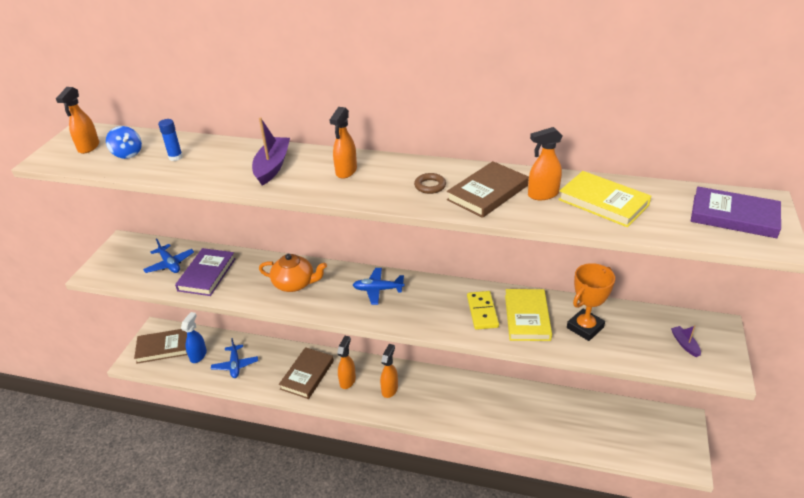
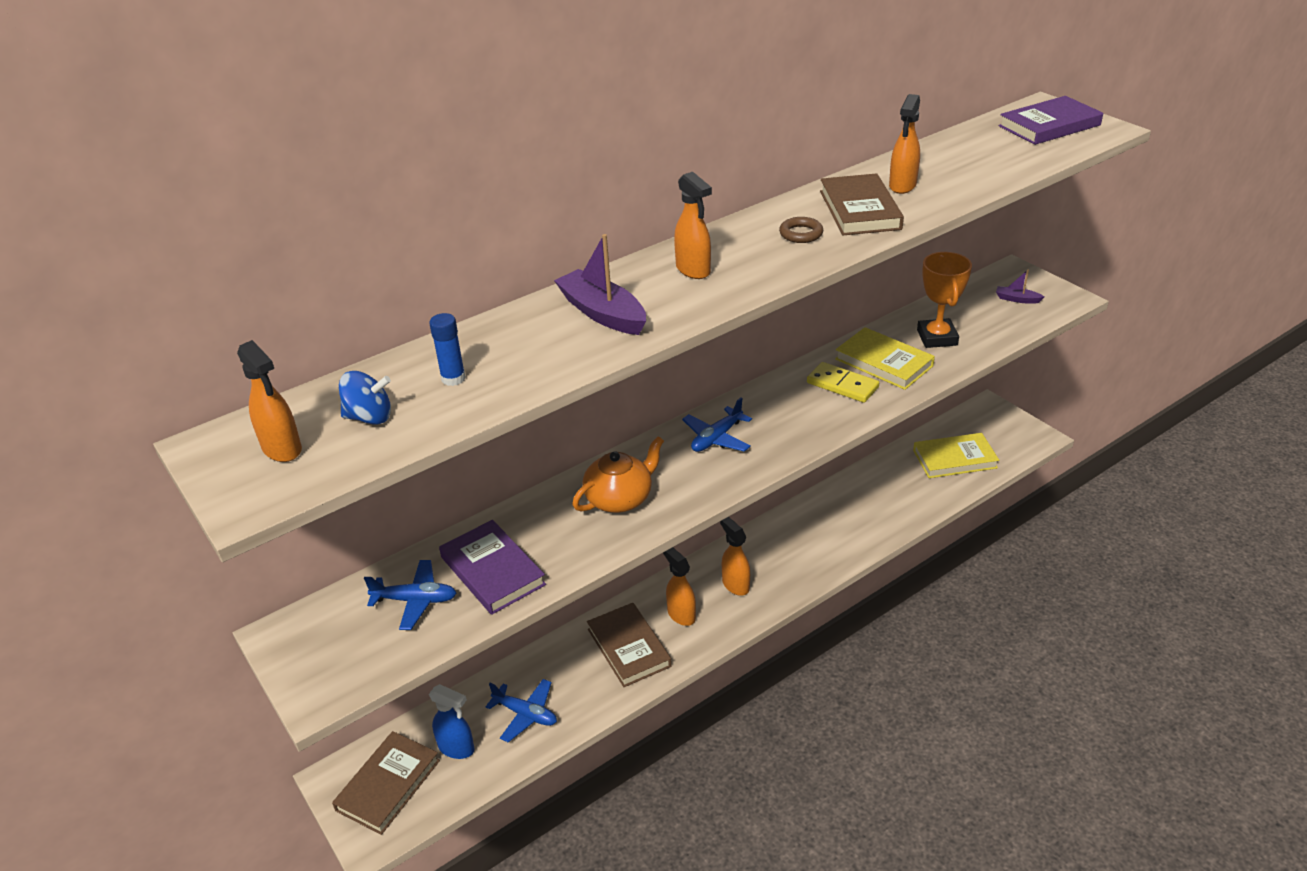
camera: 50 degrees left, 0 degrees up
blue spray bottle [181,312,207,363] -> blue spray bottle turned 150 degrees clockwise [429,684,474,759]
yellow book [558,171,651,227] -> yellow book moved to [913,433,999,478]

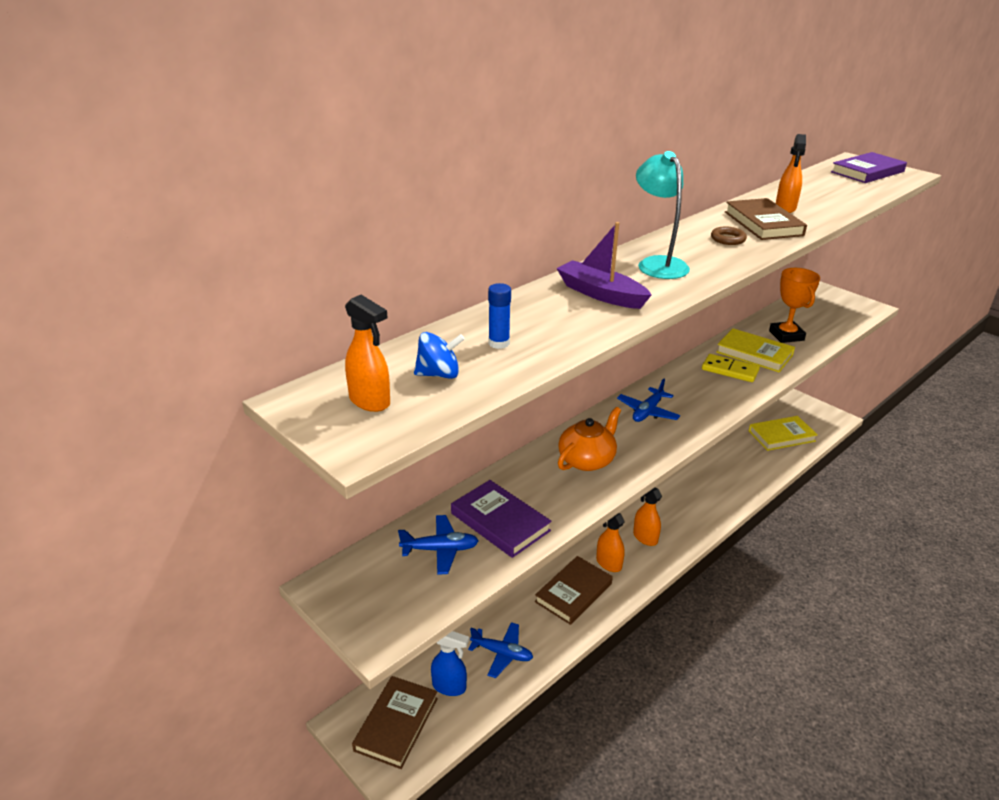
camera: 10 degrees left, 5 degrees down
brown book [587,603,672,687] -> brown book turned 75 degrees clockwise [535,556,613,625]
orange spray bottle [674,172,712,279] -> turquoise lamp [636,151,690,279]
purple boat [996,270,1045,304] -> none

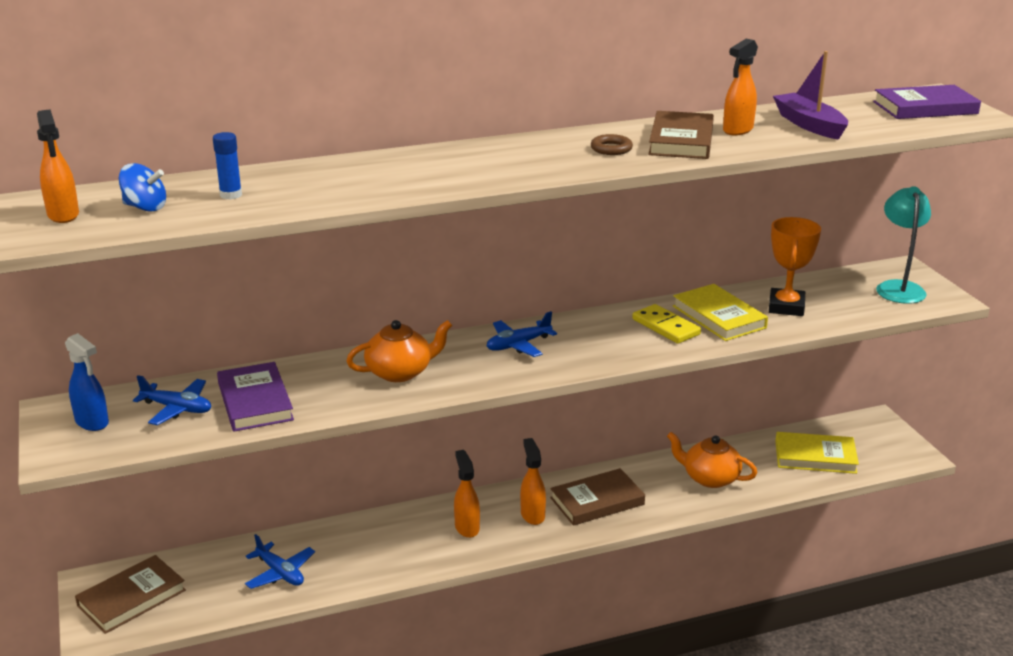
camera: 25 degrees right, 5 degrees down
blue spray bottle [431,631,469,696] -> blue spray bottle moved to [65,333,109,431]
brown book [535,556,613,625] -> brown book moved to [550,468,645,526]
purple boat [556,222,652,309] -> purple boat moved to [773,51,848,140]
turquoise lamp [636,151,690,279] -> turquoise lamp moved to [876,186,931,304]
none -> orange teapot [667,432,757,488]

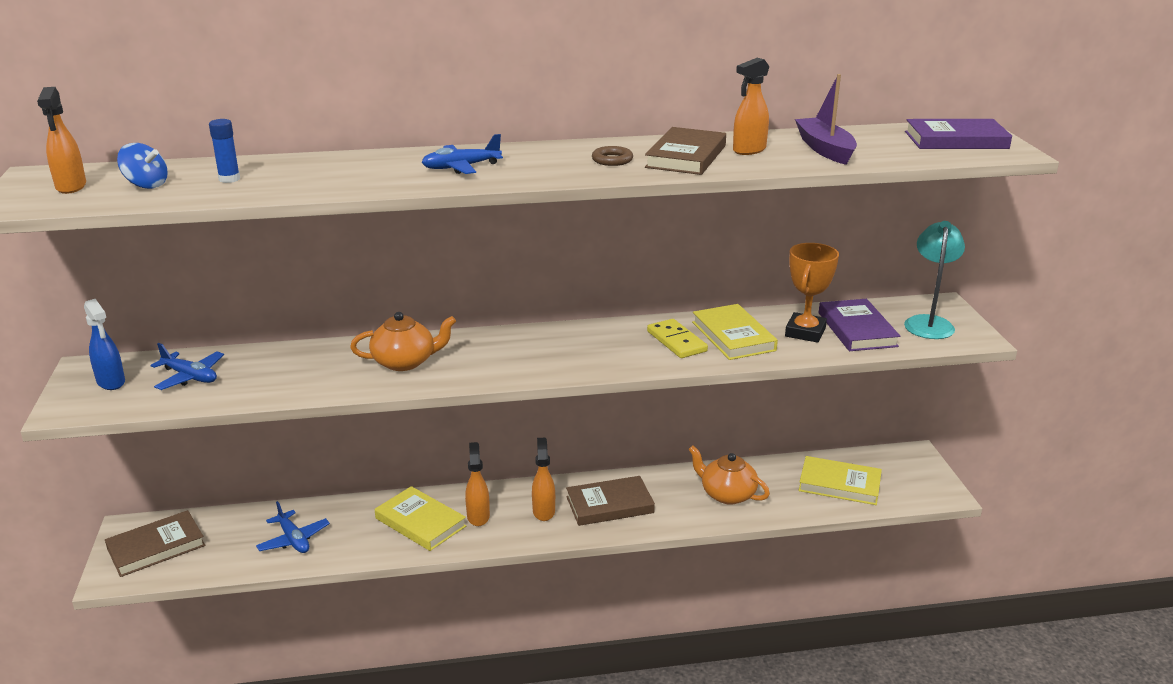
camera: 10 degrees right, 0 degrees up
purple book [217,362,294,432] -> purple book moved to [819,299,900,351]
blue plane [487,311,557,357] -> blue plane moved to [422,134,503,174]
none -> yellow book [375,486,466,551]

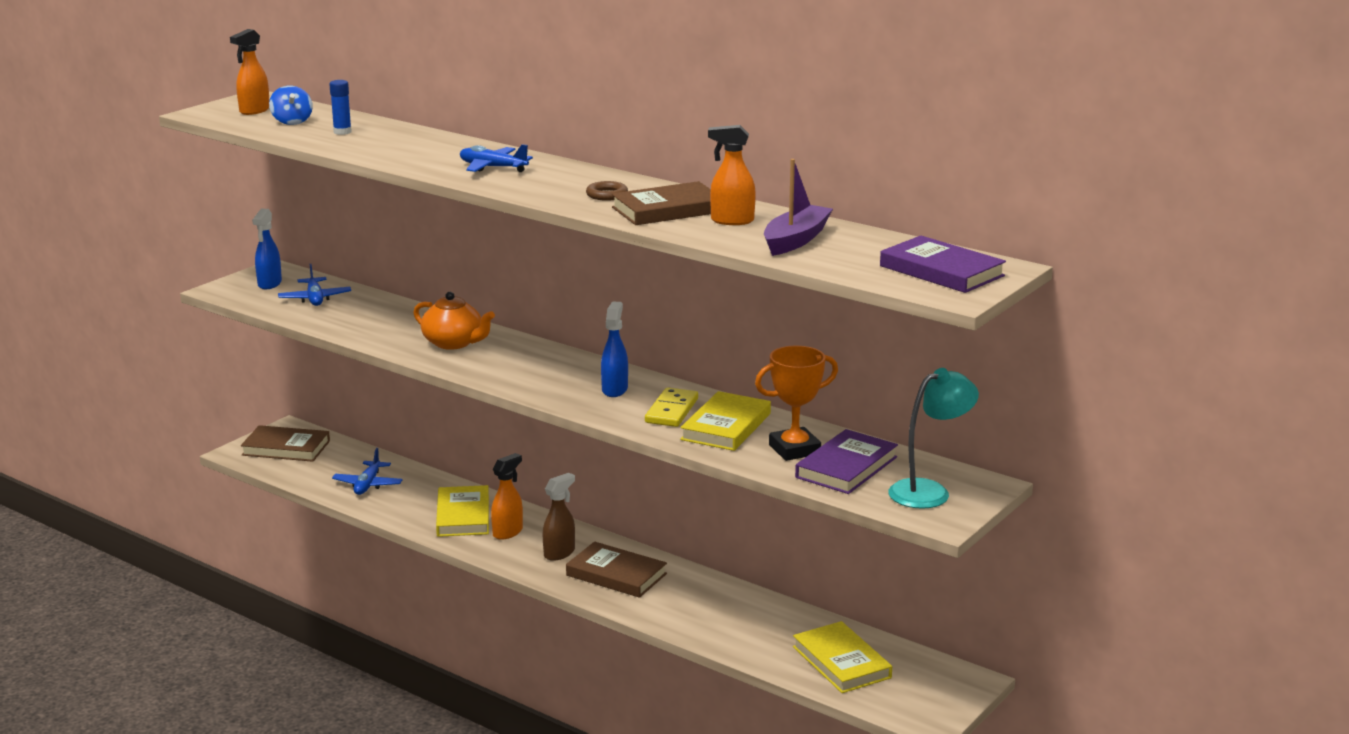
camera: 45 degrees right, 5 degrees down
orange spray bottle [532,438,555,521] -> brown spray bottle [543,473,575,561]
orange teapot [688,446,770,505] -> none
none -> blue spray bottle [601,301,628,397]

